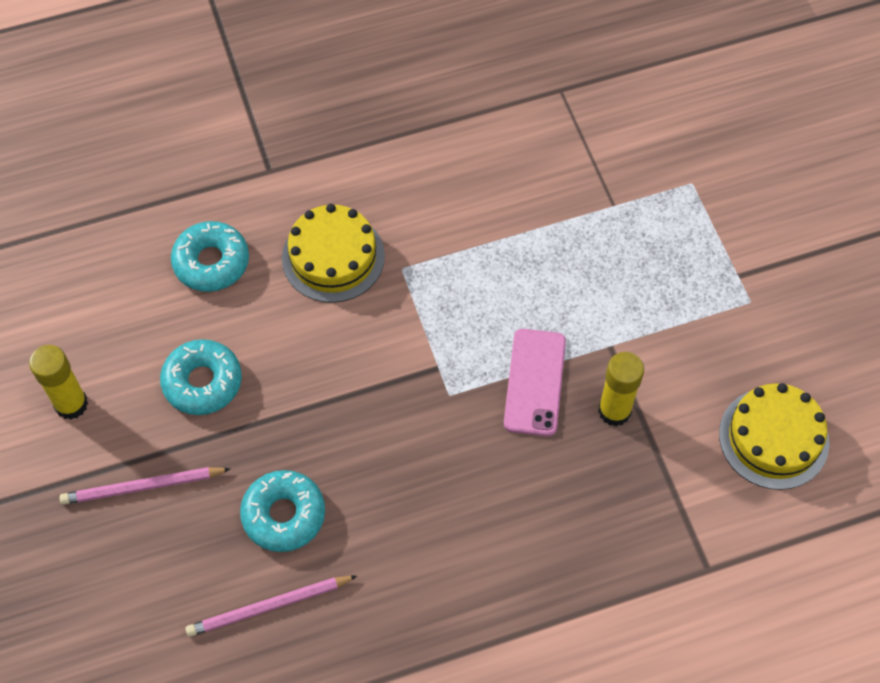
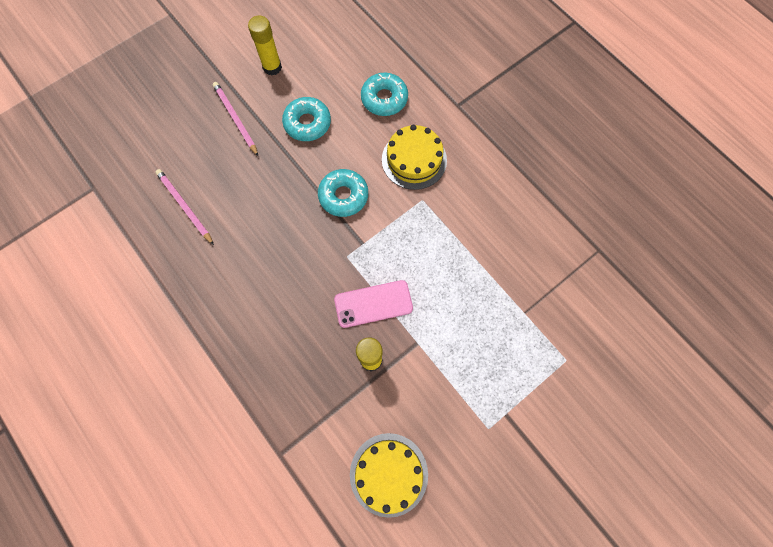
camera: 70 degrees right, 10 degrees up
turquoise donut [240,470,325,552] -> turquoise donut moved to [318,169,368,217]

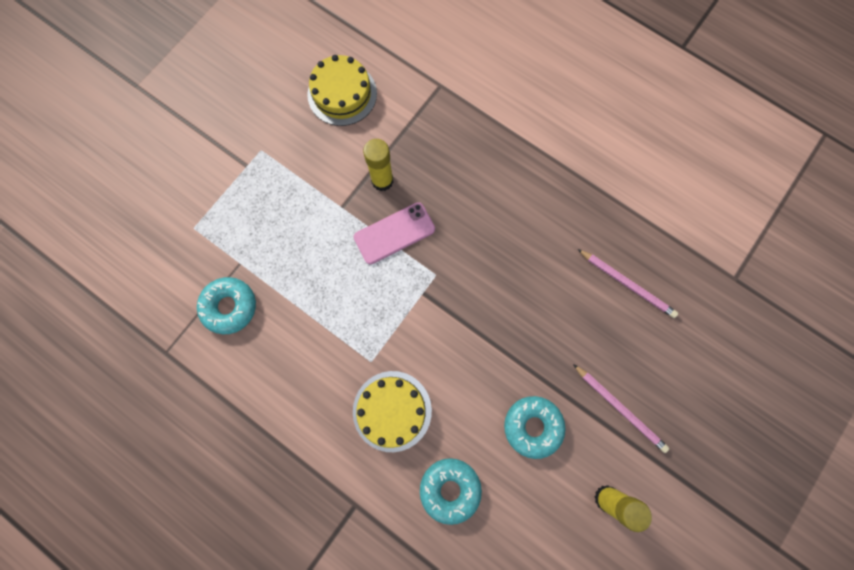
camera: 165 degrees right, 5 degrees up
turquoise donut [318,169,368,217] -> turquoise donut moved to [197,277,256,334]

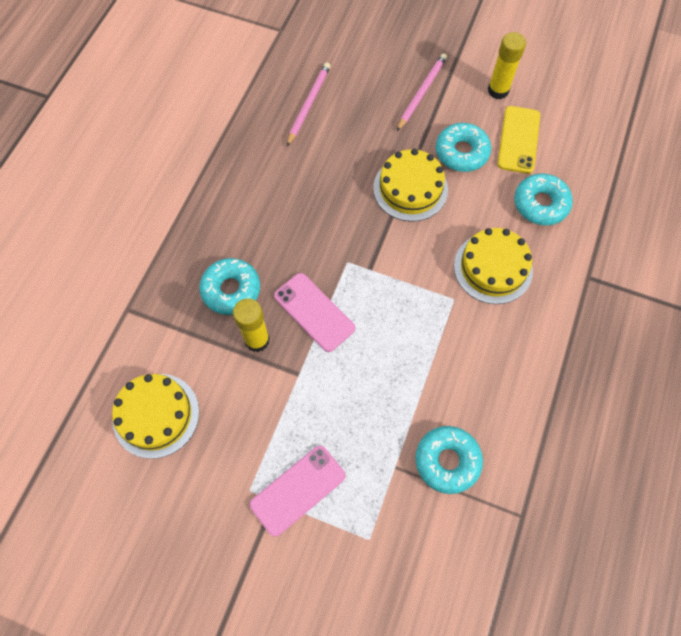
camera: 105 degrees left, 10 degrees down
none -> turquoise donut [199,258,260,315]
none -> pink phone [250,445,346,537]
none -> yellow cake [373,149,448,222]
none -> yellow phone [497,106,540,174]

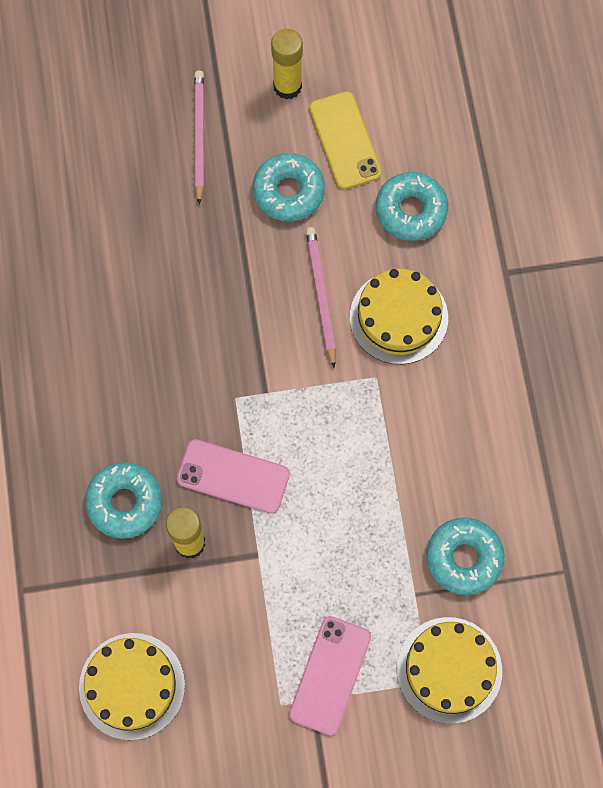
camera: 30 degrees left, 5 degrees up
pink pencil [287,63,331,146] -> pink pencil moved to [306,227,336,368]
yellow cake [373,149,448,222] -> yellow cake moved to [397,617,502,724]

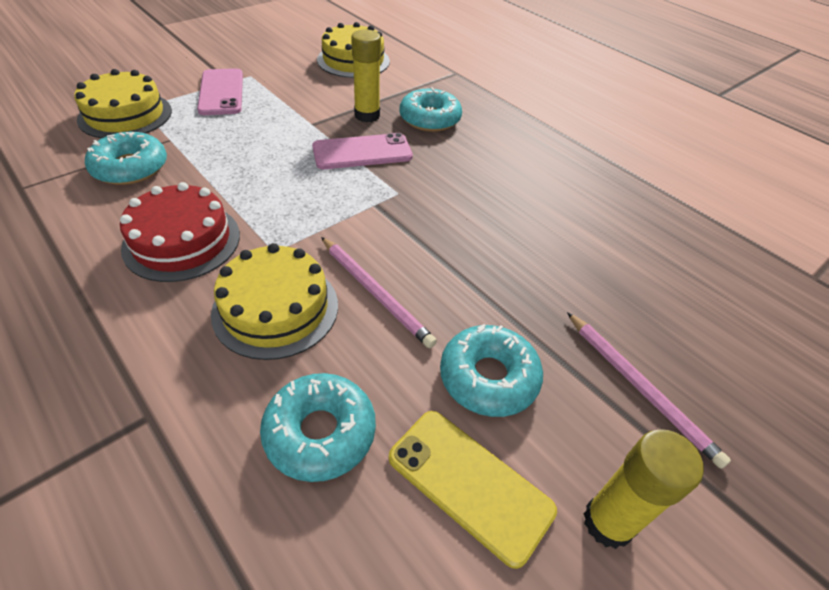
camera: 145 degrees right, 25 degrees down
none -> red cake [120,182,240,282]

